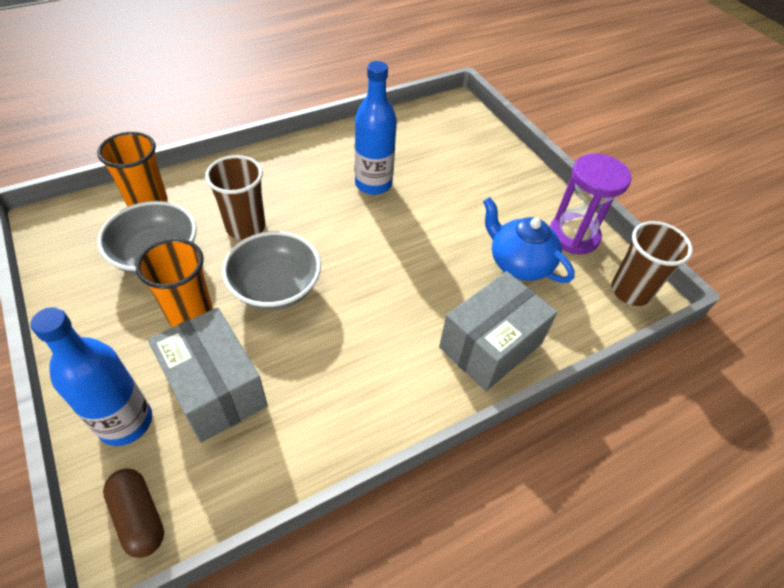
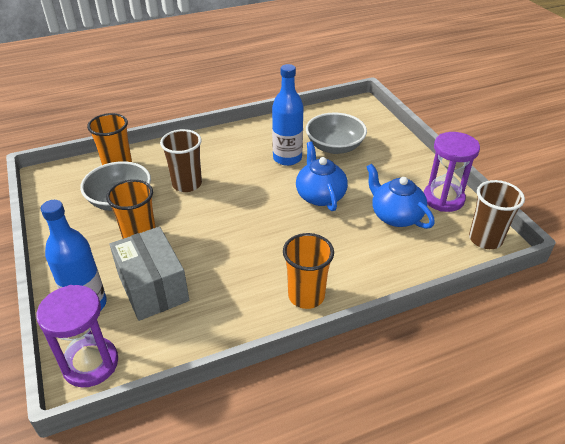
camera: 10 degrees right, 10 degrees down
brown capsule [103,468,164,558] -> purple hourglass [36,285,118,387]
grey bowl [222,231,321,310] -> grey bowl moved to [306,113,367,154]
grey box [439,271,558,391] -> none
none -> orange cup [283,233,334,309]
none -> blue teapot [296,141,348,211]

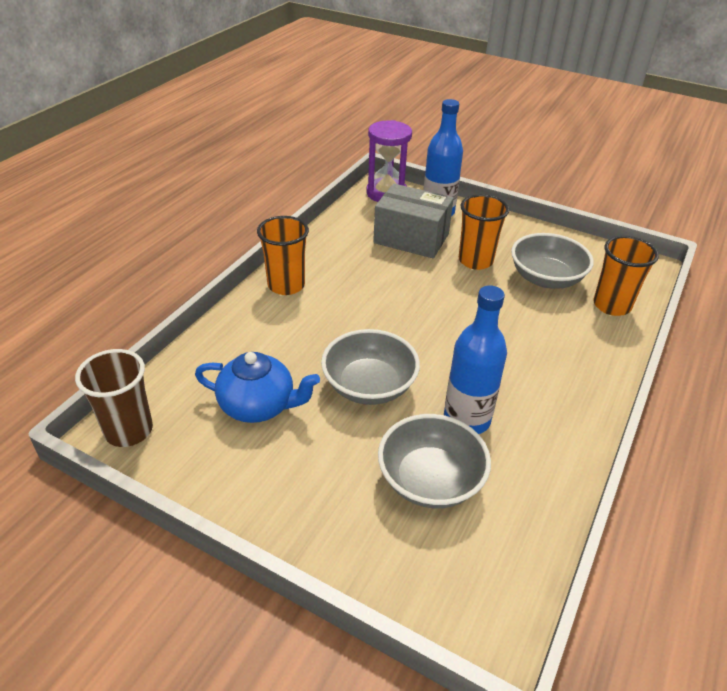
camera: 140 degrees right, 0 degrees up
brown cup [160,129,202,192] -> none
blue teapot [296,141,348,211] -> grey bowl [321,329,420,405]
purple hourglass [424,132,480,212] -> none

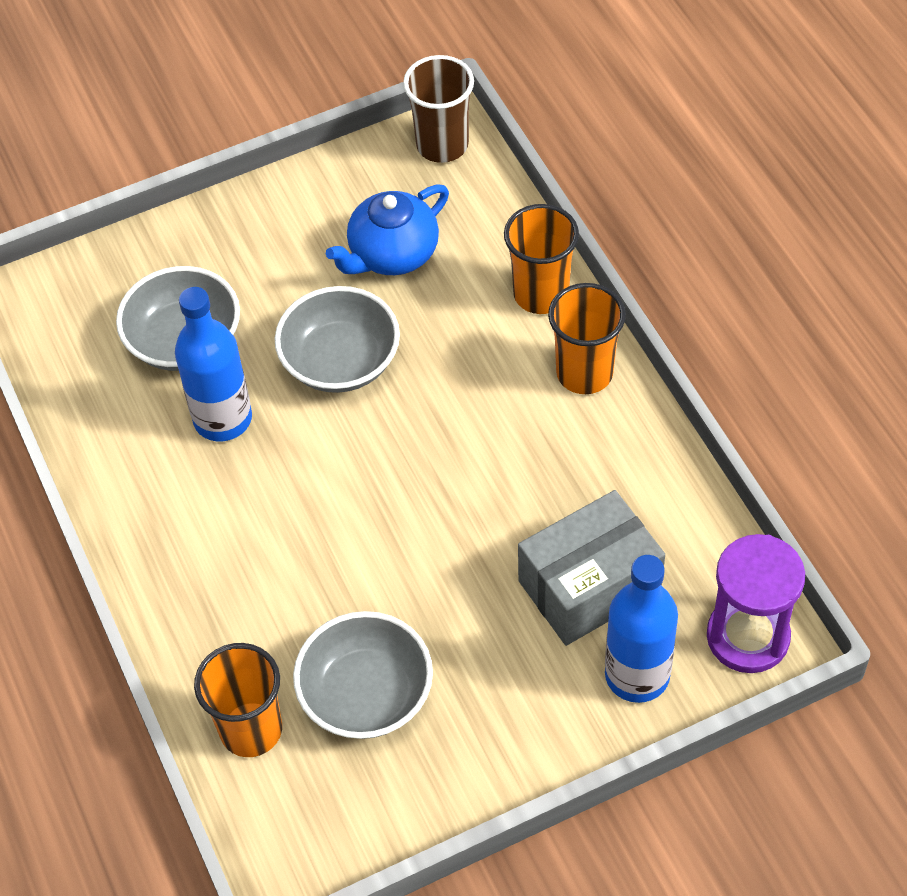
camera: 130 degrees right, 15 degrees up
orange cup [459,194,509,270] -> orange cup moved to [504,204,579,314]

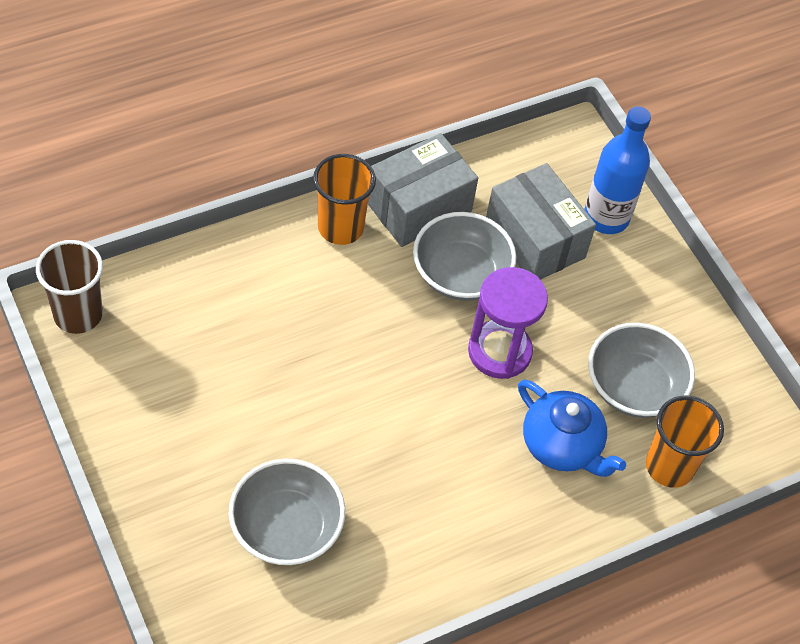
camera: 100 degrees left, 0 degrees up
blue bottle [175,287,252,441] -> none
grey bowl [275,286,400,393] -> grey bowl moved to [413,212,517,301]
blue teapot [326,184,449,275] -> blue teapot moved to [518,380,626,477]
orange cup [504,204,579,314] -> none
purple hourglass [707,534,805,673] -> purple hourglass moved to [468,267,548,379]
none -> grey box [368,133,478,247]

